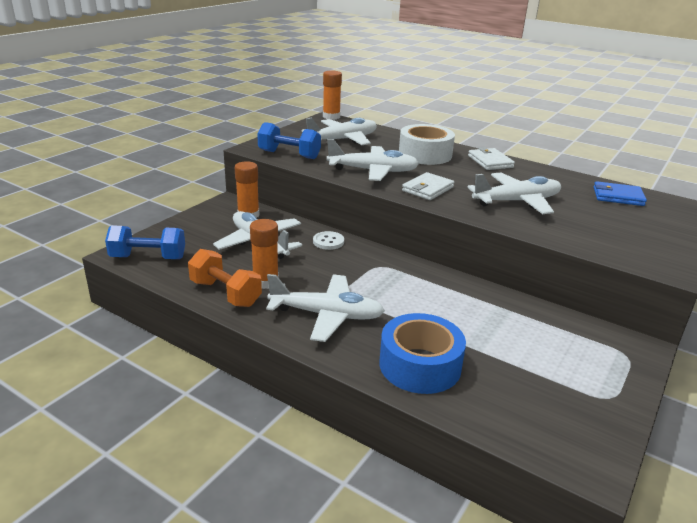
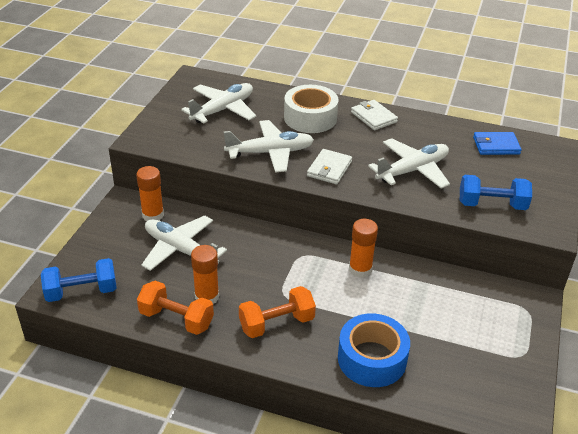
camera: 15 degrees left, 10 degrees up
blue dumbbell [257,122,321,159] -> blue dumbbell moved to [460,175,532,210]
white plane [266,274,385,342] -> orange dumbbell [239,286,316,338]
white button [313,231,344,250] -> none
orange glue stick [323,70,342,120] -> orange glue stick moved to [349,219,378,278]

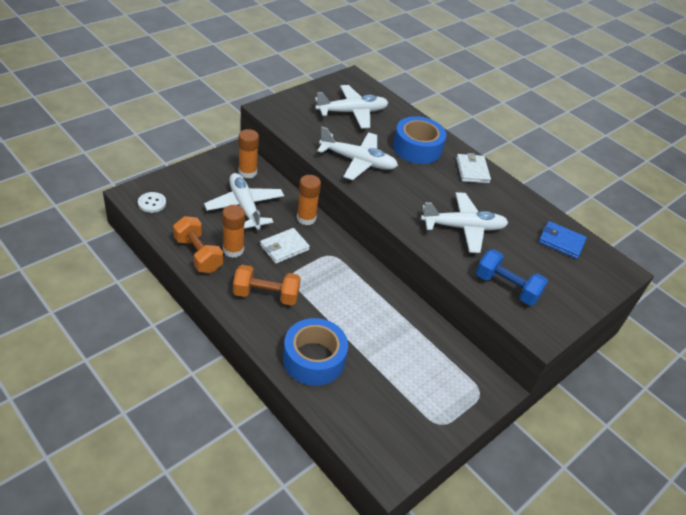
camera: 25 degrees right, 5 degrees up
blue dumbbell [41,258,116,302] -> white button [138,192,166,213]
white tape [284,85,339,133] -> blue tape [393,116,447,164]
white wallet [307,149,352,184] -> white wallet moved to [260,228,310,264]
orange glue stick [349,219,378,278] -> orange glue stick moved to [297,175,321,225]

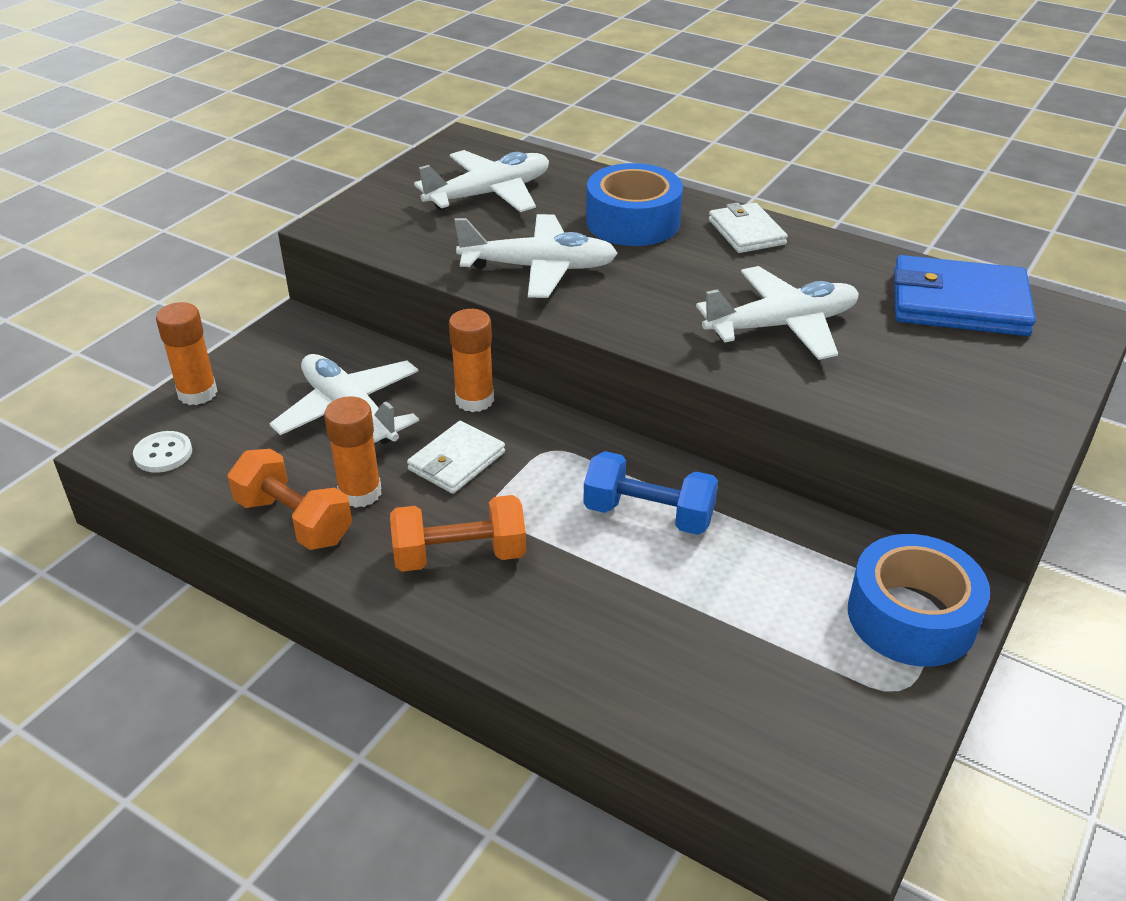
camera: 10 degrees left, 5 degrees down
orange glue stick [239,129,259,179] -> orange glue stick moved to [156,302,217,405]
blue tape [283,318,348,386] -> blue tape moved to [848,534,990,667]
blue dumbbell [476,249,548,306] -> blue dumbbell moved to [584,451,718,535]
blue wallet [539,221,587,259] -> blue wallet [894,255,1036,336], size x1.66

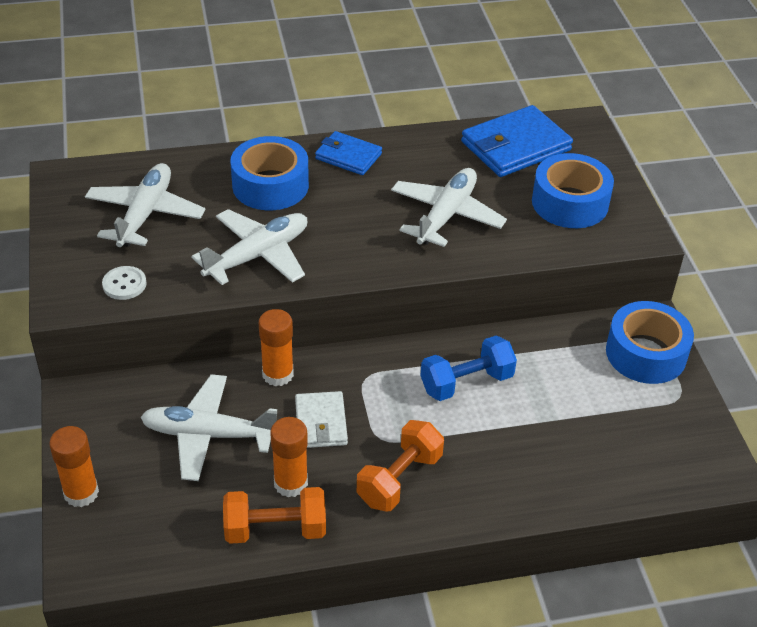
camera: 45 degrees left, 5 degrees up
white button [133,431,192,473] -> white button moved to [102,266,147,300]
white wallet [709,203,788,253] -> blue wallet [315,131,382,175]
none -> blue tape [532,153,614,228]

